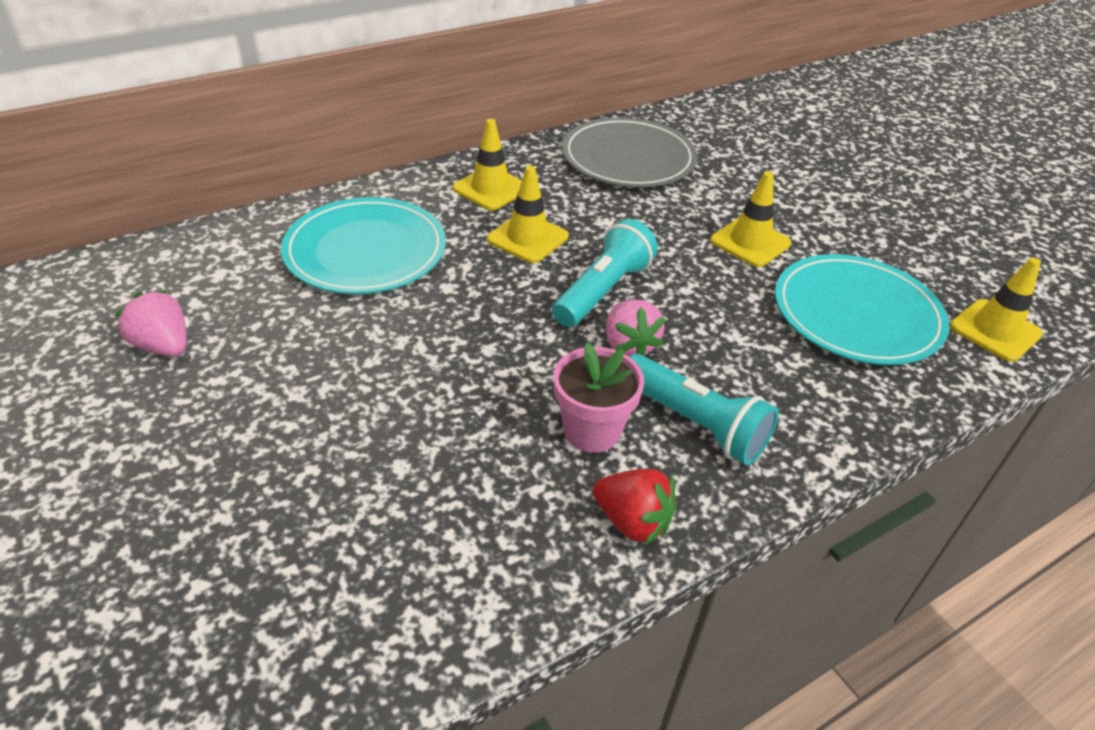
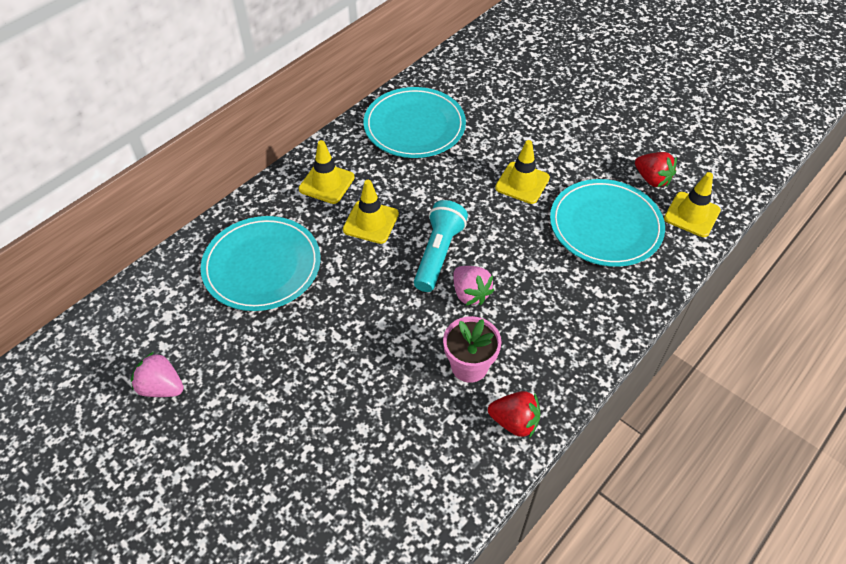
camera: 15 degrees left, 10 degrees up
grey plate [562,117,697,187] -> turquoise plate [364,87,466,158]
turquoise flashlight [630,354,779,465] -> none
none -> red strawberry [635,152,677,187]

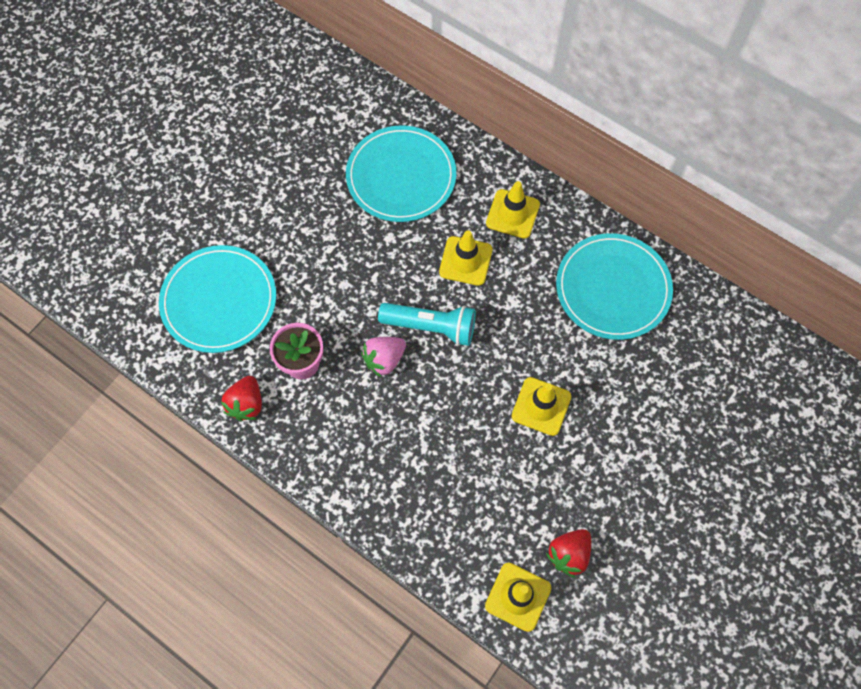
camera: 85 degrees right, 15 degrees up
pink strawberry [130,352,184,397] -> none
turquoise plate [550,179,665,267] -> turquoise plate moved to [159,245,276,353]

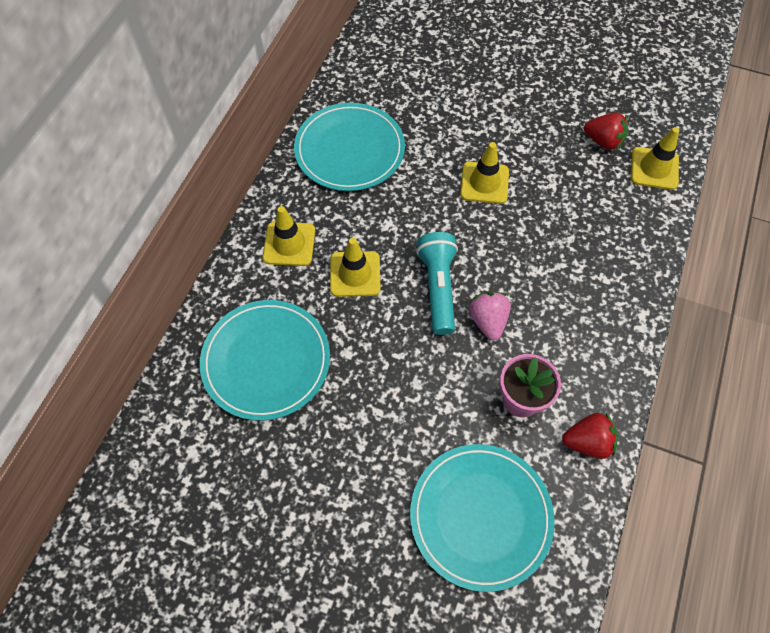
camera: 105 degrees left, 5 degrees down
pink strawberry [361,337,406,378] -> pink strawberry turned 135 degrees counterclockwise [469,292,511,341]

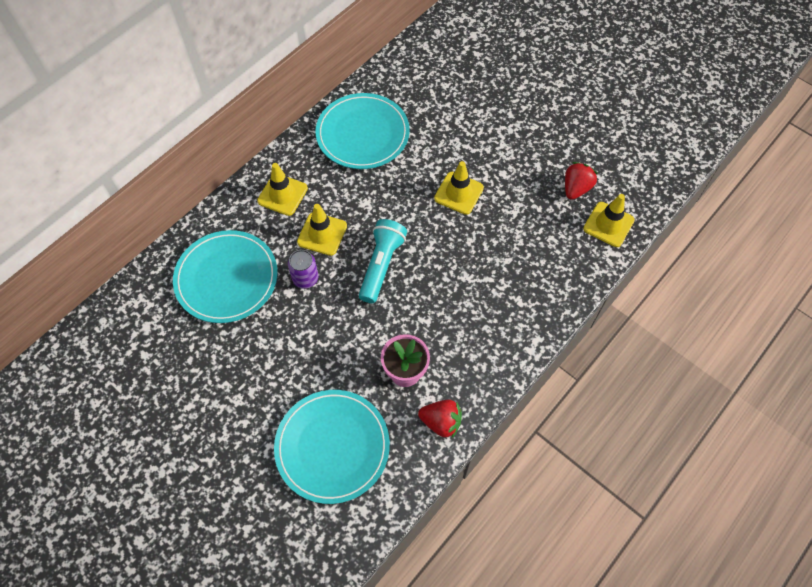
camera: 20 degrees right, 0 degrees up
pink strawberry [469,292,511,341] -> none
red strawberry [584,113,628,150] -> red strawberry turned 105 degrees counterclockwise [565,162,598,200]
none -> purple can [288,250,318,289]

